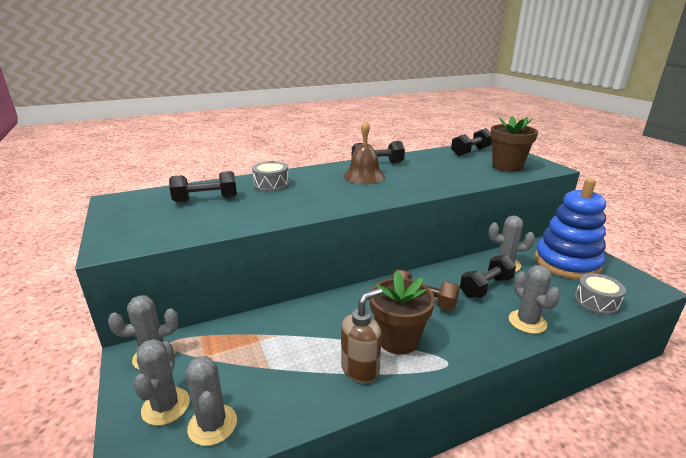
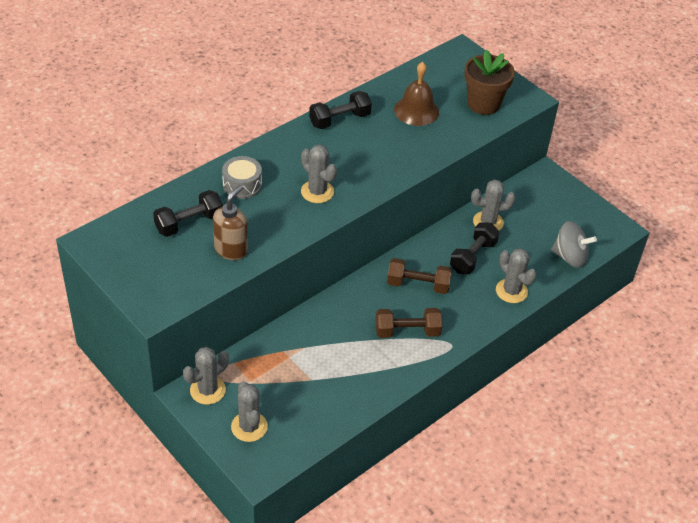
camera: 20 degrees left, 20 degrees up
grey cactus [185,356,237,446] -> grey cactus moved to [301,144,337,203]
brown soap dispenser [341,288,382,383] -> brown soap dispenser moved to [213,185,248,260]
brown bell [343,120,385,184] -> brown bell moved to [394,62,439,126]
brown flower pot [370,271,435,355] -> brown dumbbell [376,308,442,338]
black dumbbell [451,128,492,156] -> none
blue stacking toy [535,178,606,280] -> none
grey drum [574,273,626,315] -> grey spinning top [551,221,597,268]

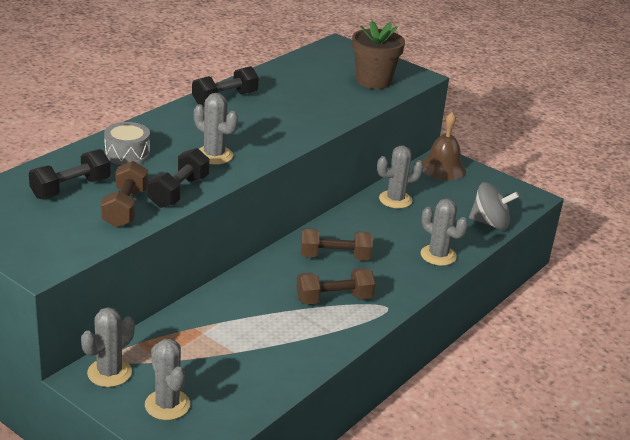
camera: 10 degrees left, 15 degrees down
brown soap dispenser [213,185,248,260] -> brown dumbbell [101,161,148,228]
brown bell [394,62,439,126] -> brown bell moved to [422,112,466,180]
black dumbbell [450,222,500,274] -> black dumbbell moved to [148,148,209,208]

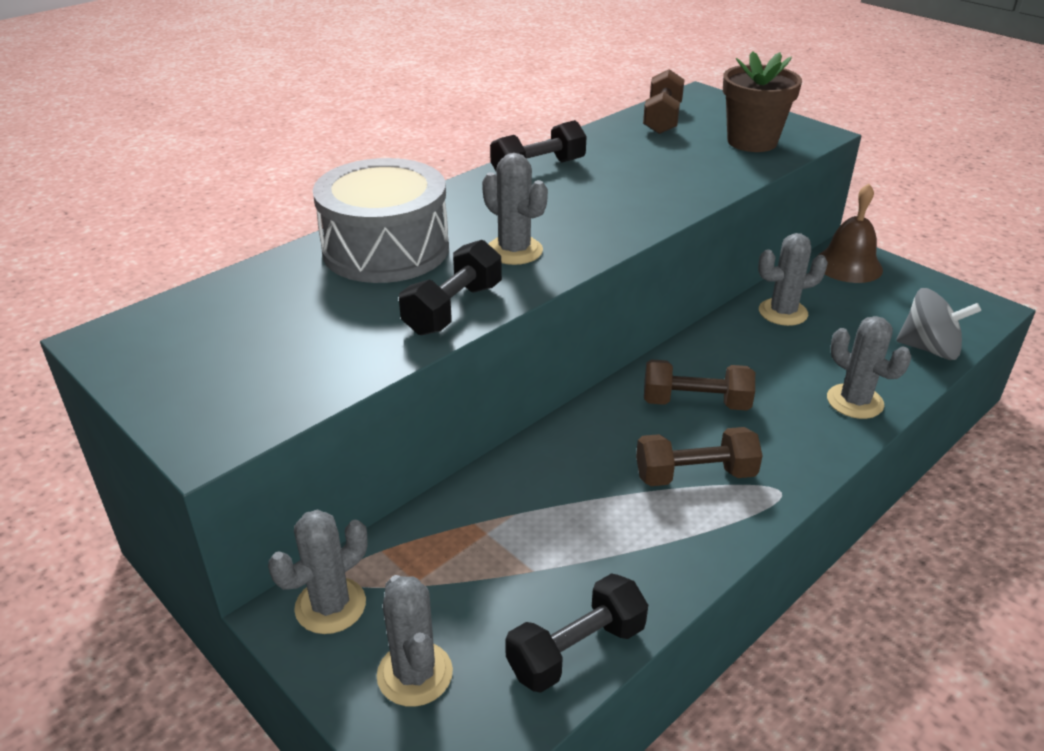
camera: 10 degrees right, 5 degrees up
black dumbbell [29,149,111,199] -> black dumbbell moved to [505,573,648,692]
brown dumbbell [101,161,148,228] -> brown dumbbell moved to [643,69,684,134]
grey drum [104,122,150,165] -> grey drum [313,158,449,283], size x1.90

